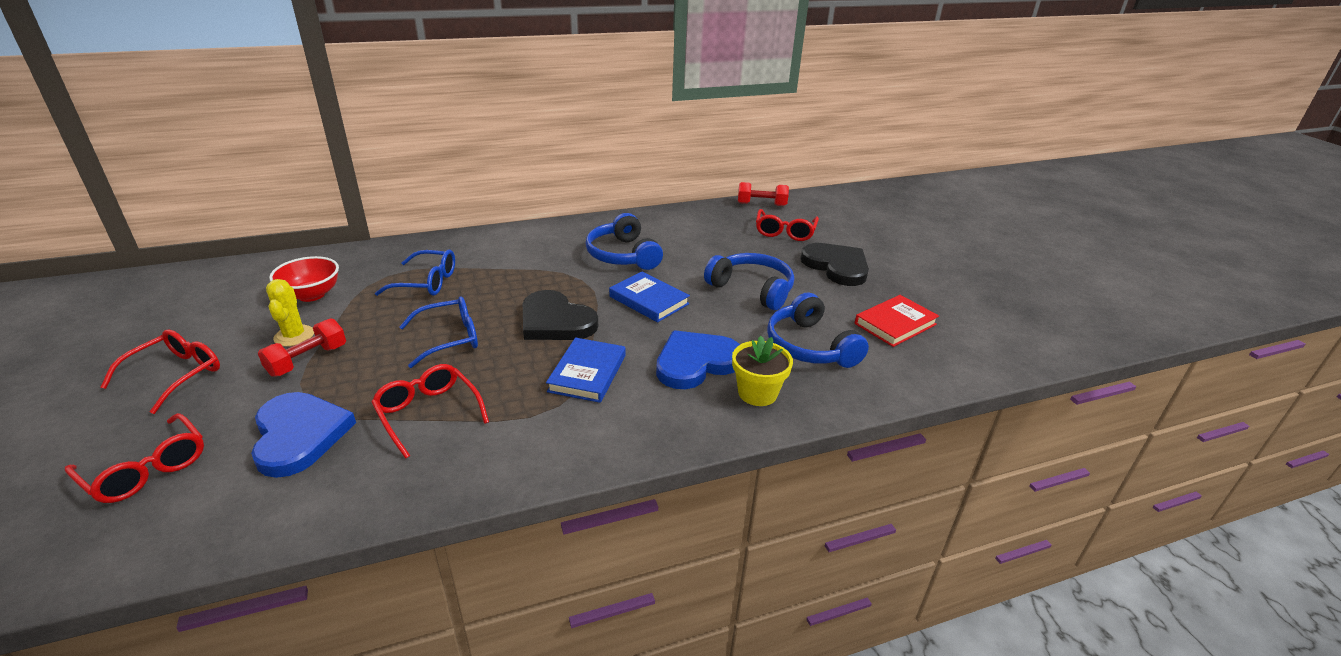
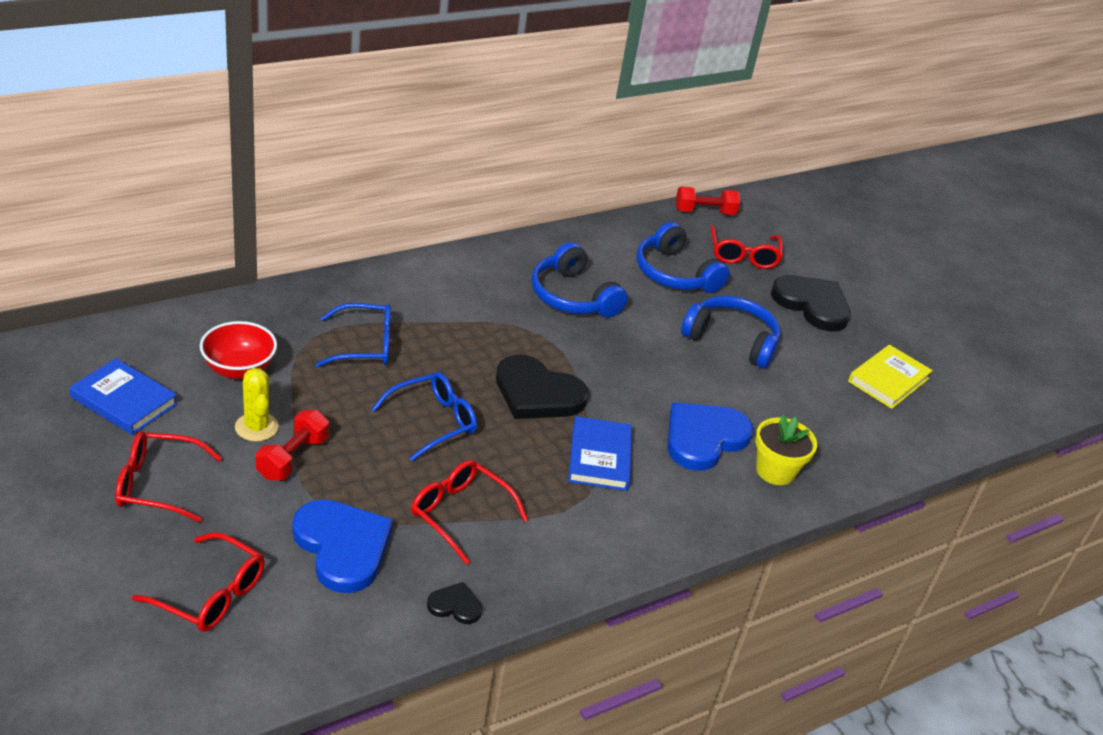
camera: 15 degrees left, 5 degrees up
red glasses [100,329,220,414] -> red glasses turned 105 degrees counterclockwise [115,431,222,522]
blue book [609,271,690,322] -> blue book moved to [69,358,178,435]
blue headphones [767,293,869,368] -> blue headphones moved to [637,222,730,293]
red book [855,295,939,347] -> yellow book [848,345,933,409]
none -> black heart [427,582,482,624]

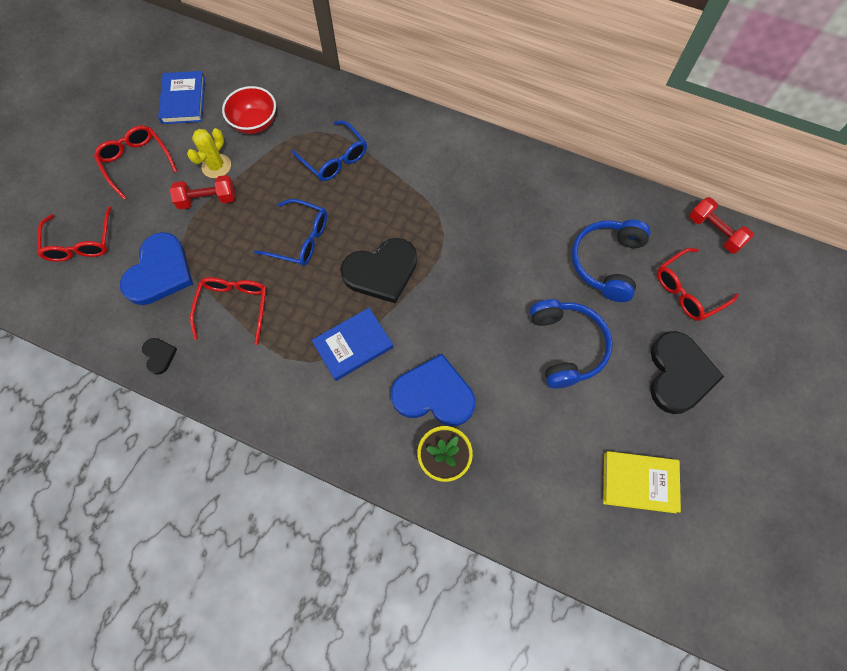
camera: 60 degrees right, 30 degrees up
black heart [496,355,589,419] -> black heart turned 105 degrees counterclockwise [340,238,417,304]
blue headphones [531,242,628,318] -> none

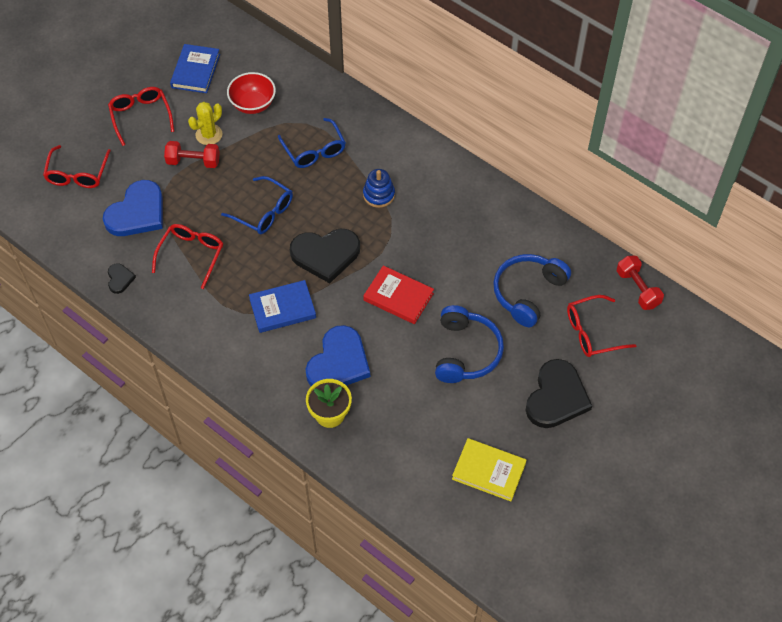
camera: 15 degrees right, 10 degrees down
blue heart [391,354,475,426] -> blue heart turned 90 degrees clockwise [305,325,370,386]
none -> blue stacking toy [363,169,395,208]
none -> red book [363,265,434,324]

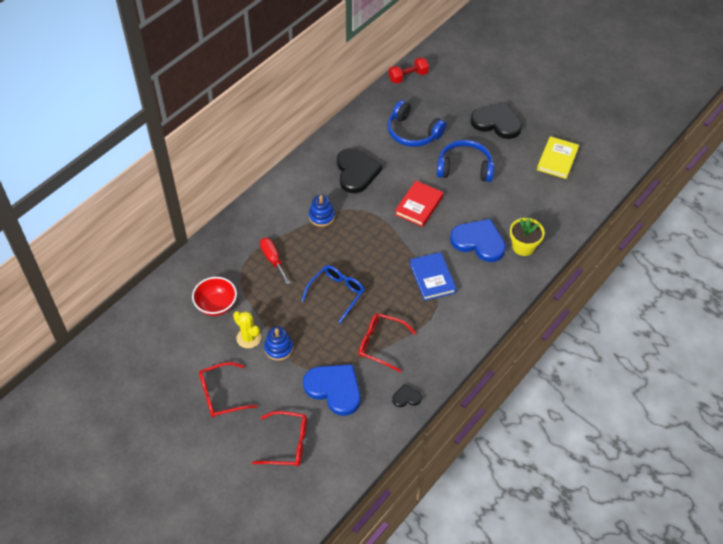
camera: 90 degrees left, 5 degrees down
red dumbbell [164,141,220,168] -> blue stacking toy [264,326,293,361]
blue book [170,44,220,93] -> none
blue glasses [278,118,346,168] -> red screwdriver [260,238,290,285]
black heart [290,229,360,283] -> black heart moved to [337,148,382,193]
red glasses [567,295,636,357] -> none

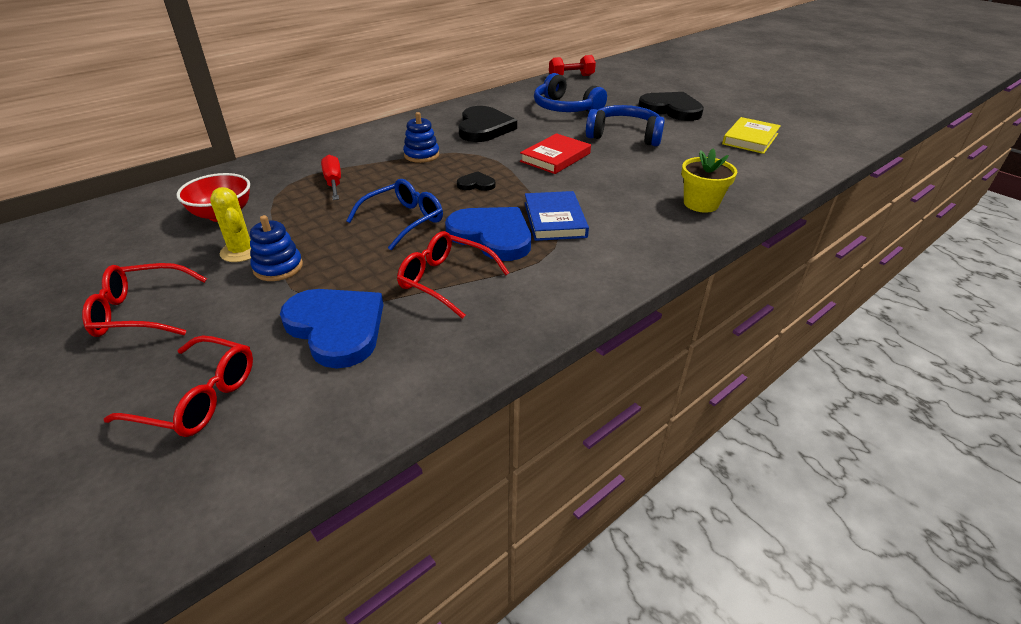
camera: 10 degrees right, 15 degrees down
black heart [392,383,422,407] -> black heart moved to [457,171,496,191]
blue heart [450,219,506,262] -> blue heart moved to [445,207,531,261]

